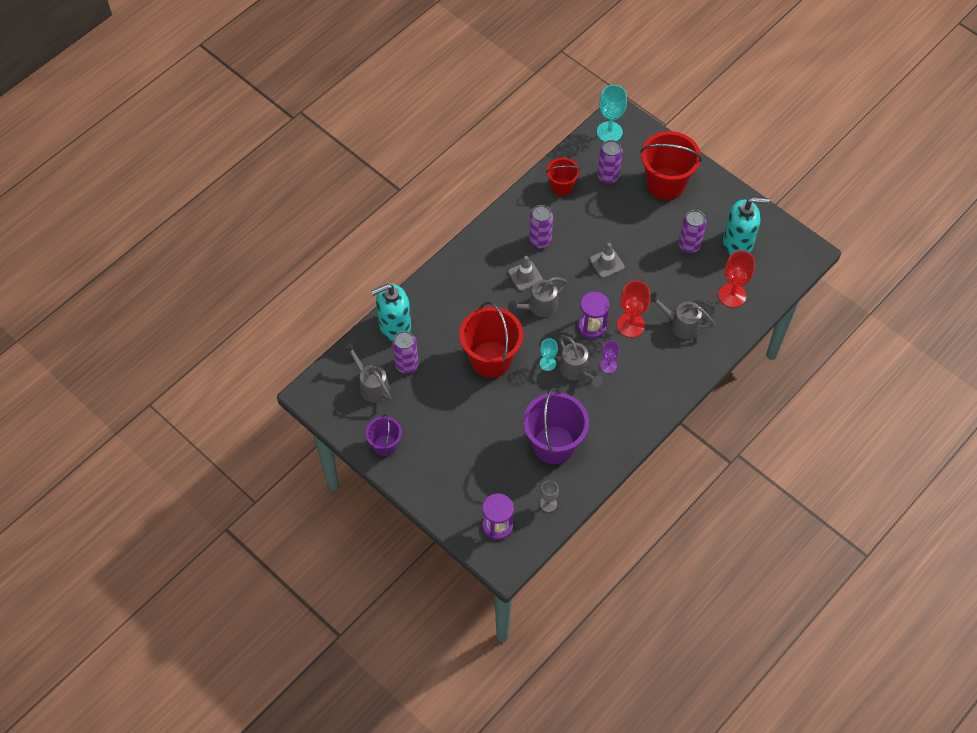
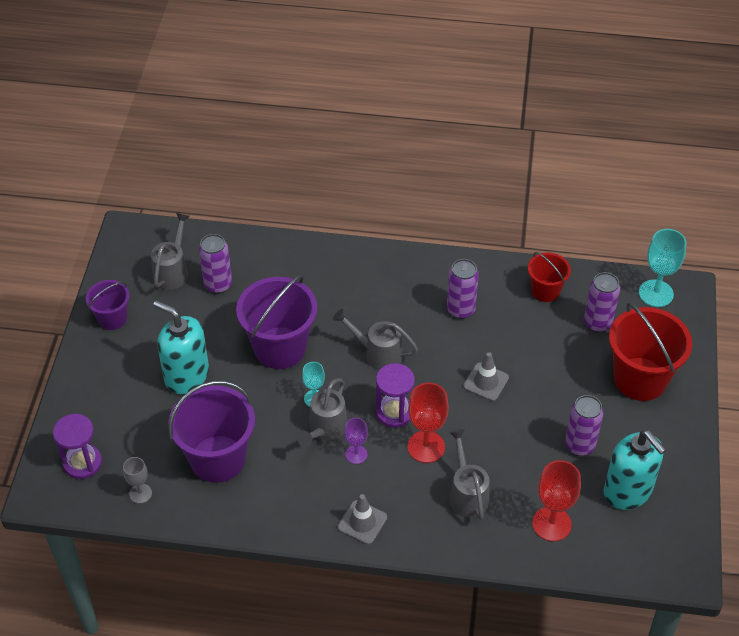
camera: 55 degrees right, 10 degrees down
turquoise soap dispenser [371,284,411,341] -> turquoise soap dispenser moved to [153,301,209,394]
red bucket [459,302,523,378] -> purple bucket [236,275,317,369]
grey traffic cone [508,256,543,291] -> grey traffic cone moved to [338,494,387,545]

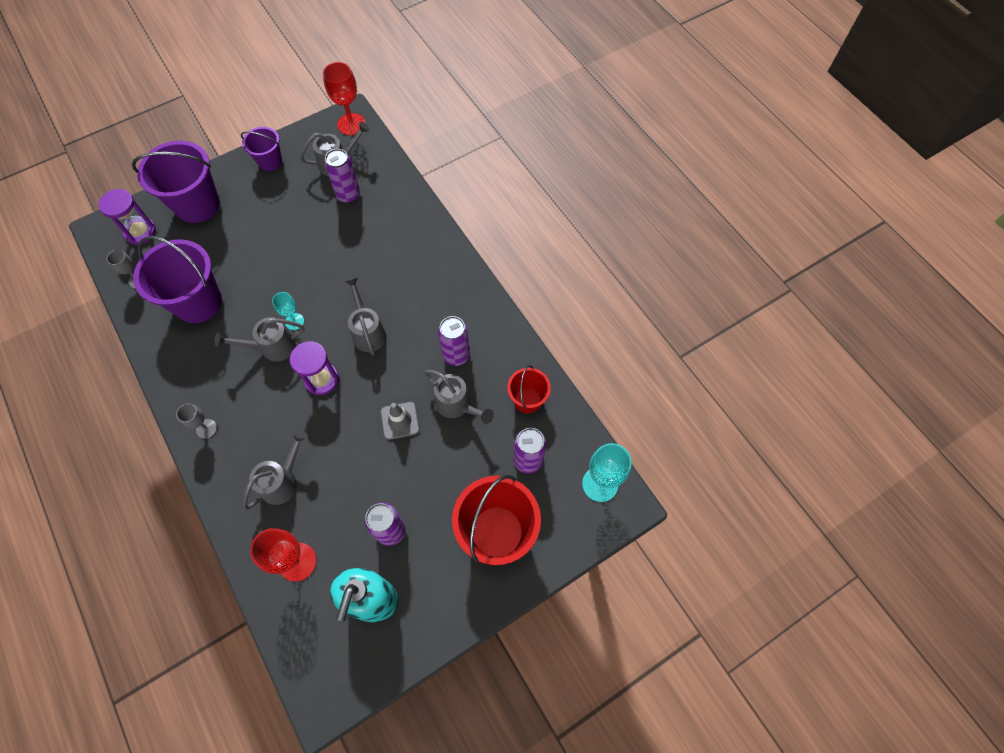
camera: 50 degrees right, 15 degrees up
turquoise soap dispenser [153,301,209,394] -> none
purple bucket [236,275,317,369] -> purple bucket moved to [132,141,220,223]
grey traffic cone [338,494,387,545] -> grey goblet [176,403,217,439]
purple goblet [344,418,368,464] -> none
red goblet [407,383,449,463] -> red goblet moved to [323,62,366,136]
none -> grey watering can [425,370,494,424]

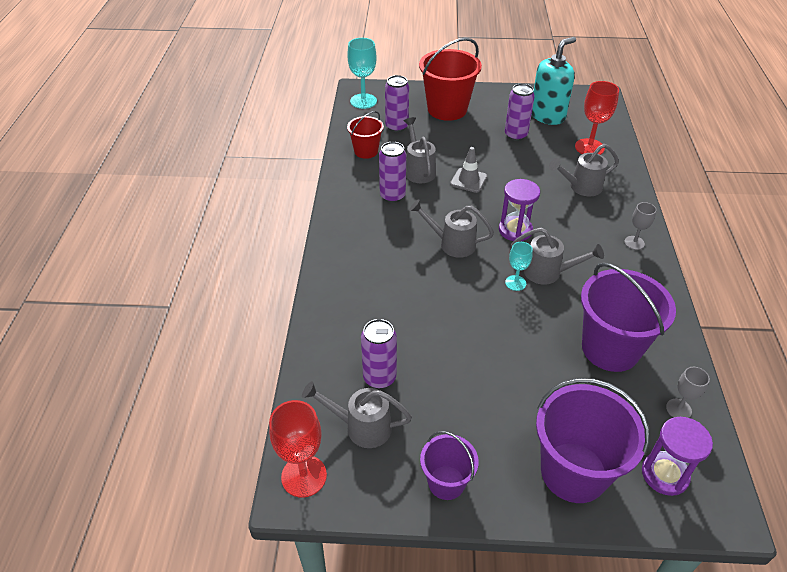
camera: 145 degrees left, 20 degrees down
grey watering can [345,277,387,355] -> grey watering can turned 90 degrees clockwise [409,199,494,258]

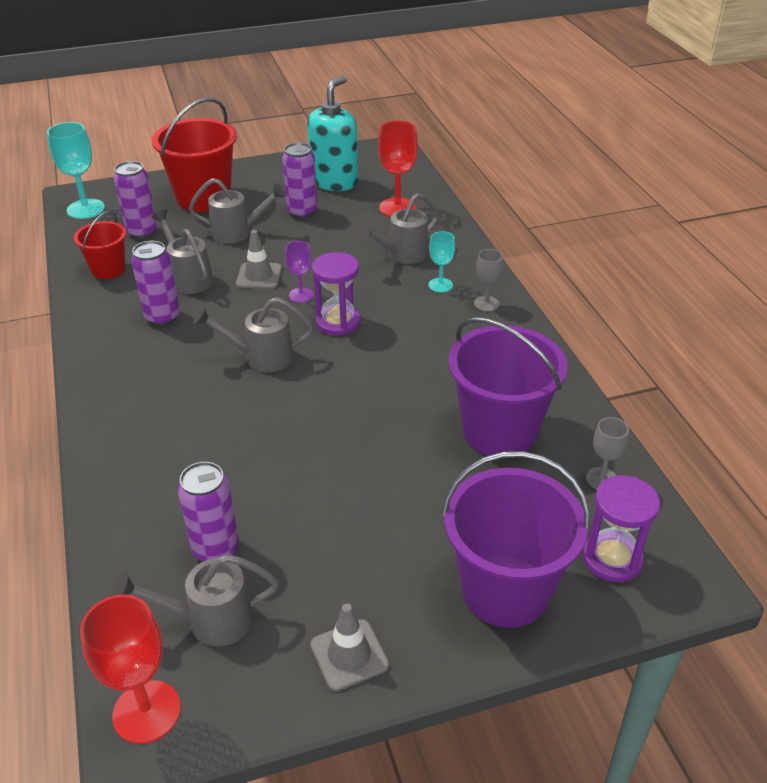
camera: 20 degrees left, 5 degrees down
purple bucket [420,431,479,500] -> grey traffic cone [310,603,389,692]
turquoise goblet [505,242,533,291] -> turquoise goblet moved to [429,231,455,293]
grey watering can [511,228,604,284] -> grey watering can moved to [189,178,286,244]
none -> purple goblet [285,241,314,303]

